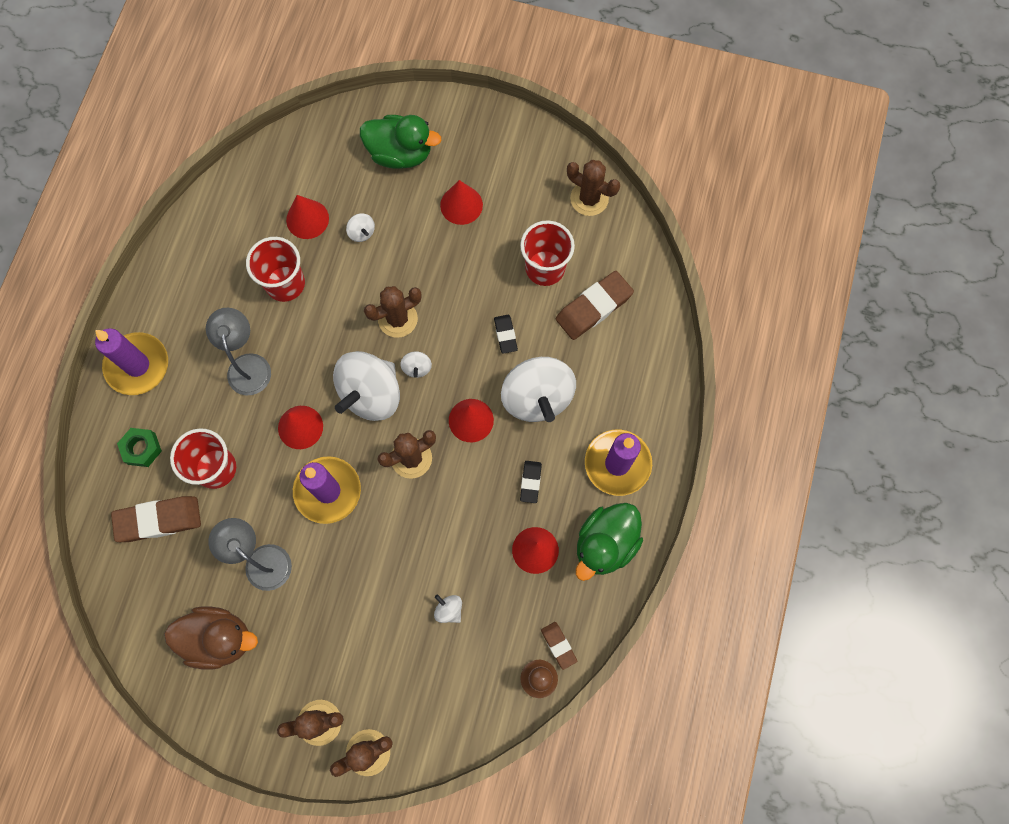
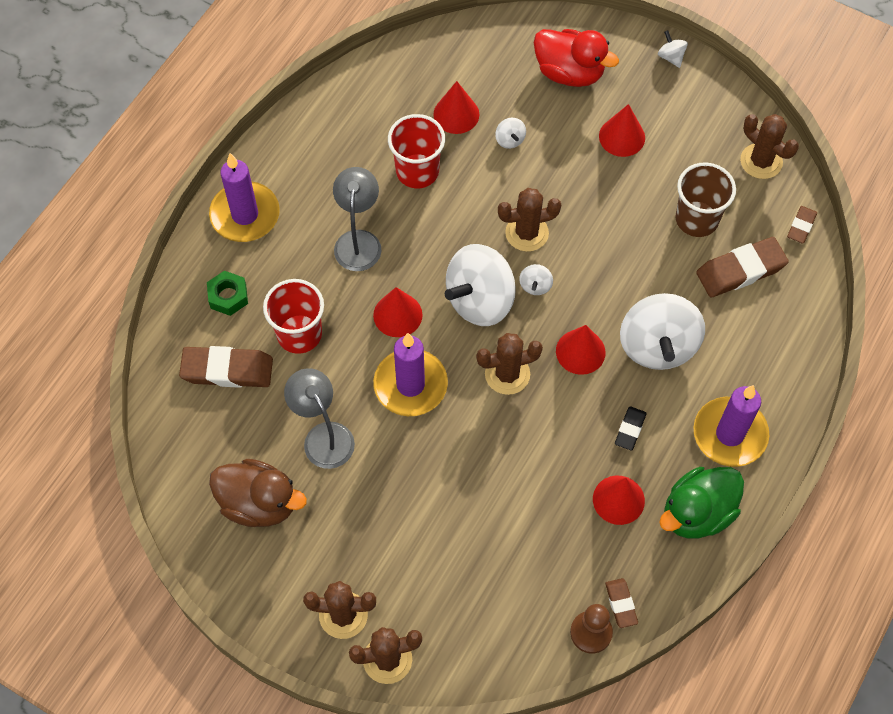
camera: 15 degrees right, 10 degrees down
green duck [360,115,441,169] -> red duck [534,29,619,87]
white spinning top [434,594,462,623] -> white spinning top moved to [658,30,688,68]
black eraser [494,315,518,354] -> none
red cup [520,220,575,286] -> brown cup [675,162,736,237]
none -> brown eraser [787,206,817,243]

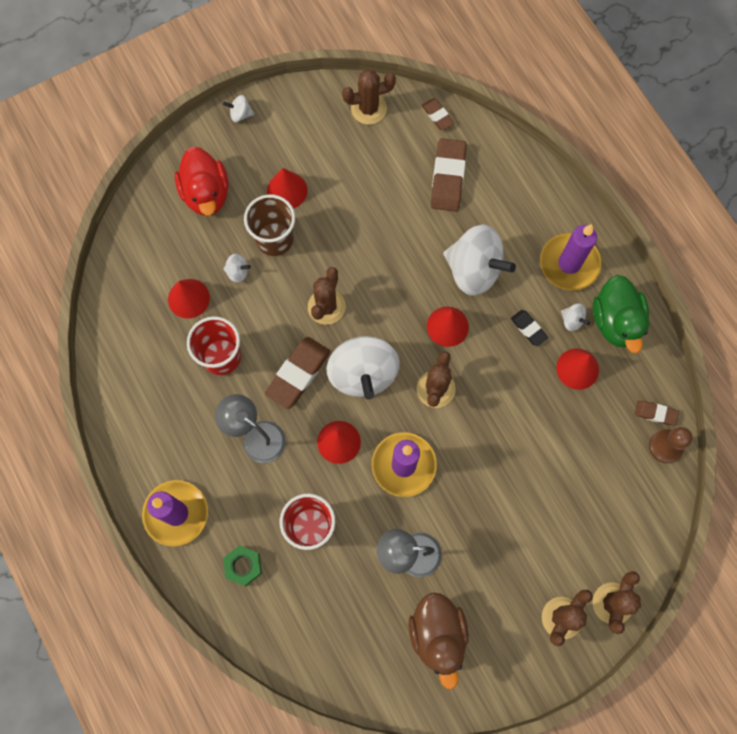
camera: 60 degrees left, 10 degrees up
brown eraser [179,346,273,388] -> brown eraser moved to [265,337,330,409]
brown duck [209,459,307,527] -> brown duck turned 120 degrees clockwise [408,593,469,689]
white spinning top [519,264,553,295] -> white spinning top moved to [561,303,590,331]
red duck [534,29,619,87] -> red duck turned 105 degrees clockwise [175,147,228,216]
brown cup [675,162,736,237] -> brown cup moved to [244,194,295,256]

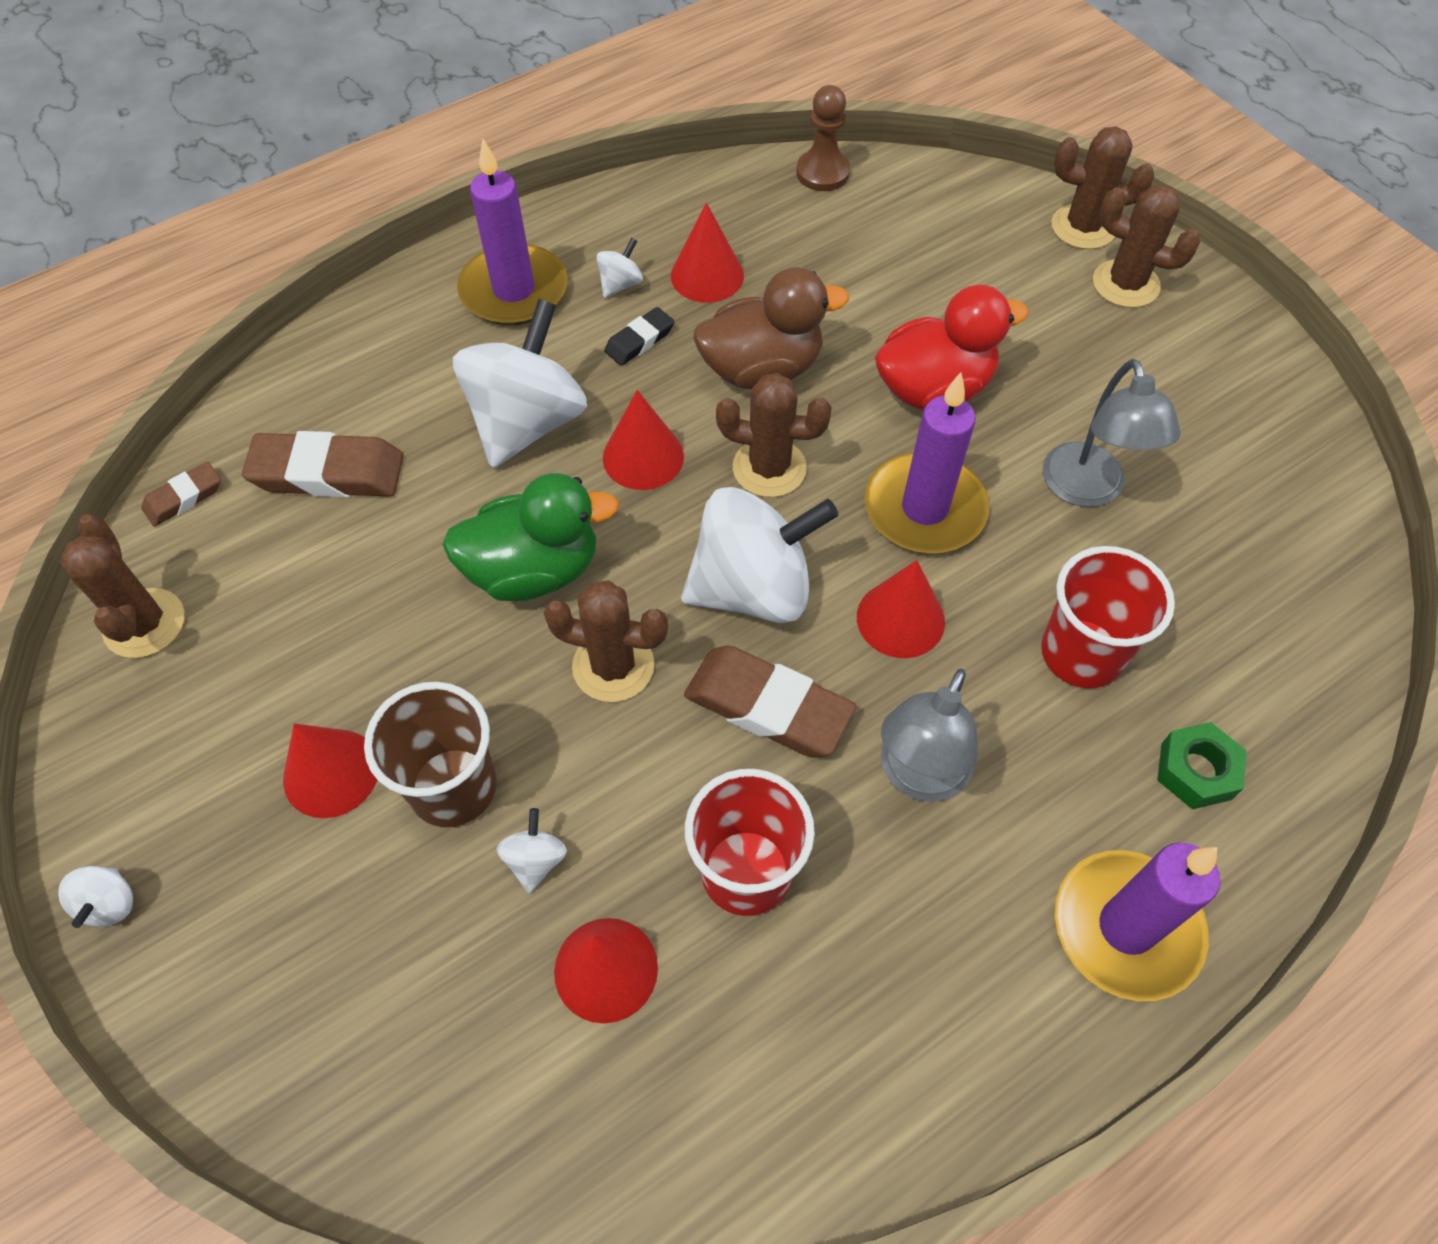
camera: 95 degrees left, 15 degrees down
red duck [175,147,228,216] -> red duck moved to [875,285,1029,410]
brown duck [408,593,469,689] -> brown duck moved to [694,267,849,390]
green duck [593,275,649,353] -> green duck moved to [443,473,619,601]
brown eraser [634,401,679,425] -> none

